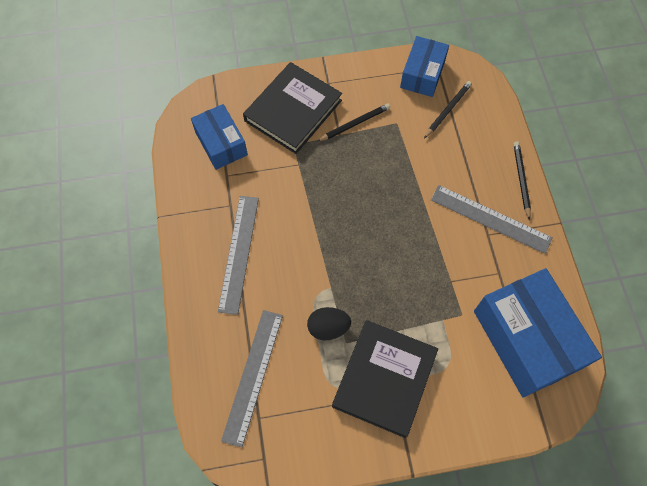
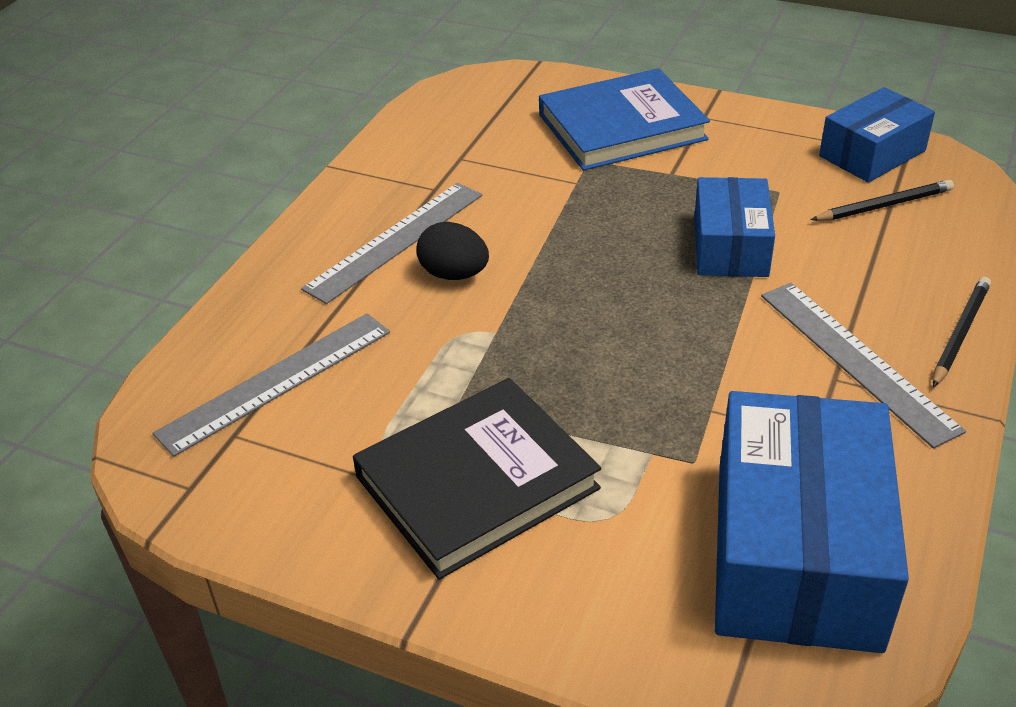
camera: 35 degrees right, 25 degrees down
blue box [191,104,248,170] -> blue box moved to [694,177,775,277]
black book [243,62,342,154] -> blue book [539,68,710,171]
black egg [307,307,351,341] -> black egg moved to [416,222,489,280]
black pencil [317,104,390,142] -> none

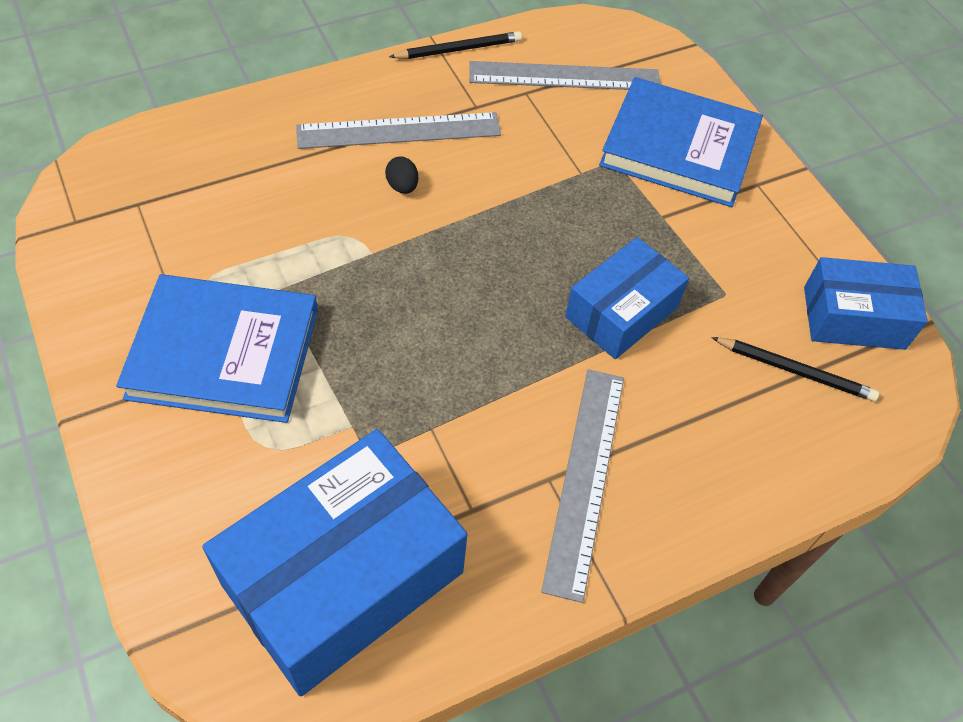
camera: 35 degrees right, 15 degrees up
grey ruler [152,313,390,457] -> grey ruler moved to [469,61,660,90]
black book [353,378,601,580] -> blue book [116,274,318,423]
black egg [416,222,489,280] -> black egg [385,156,418,194], size x0.62
black pencil [933,277,991,387] -> black pencil moved to [389,31,522,59]

